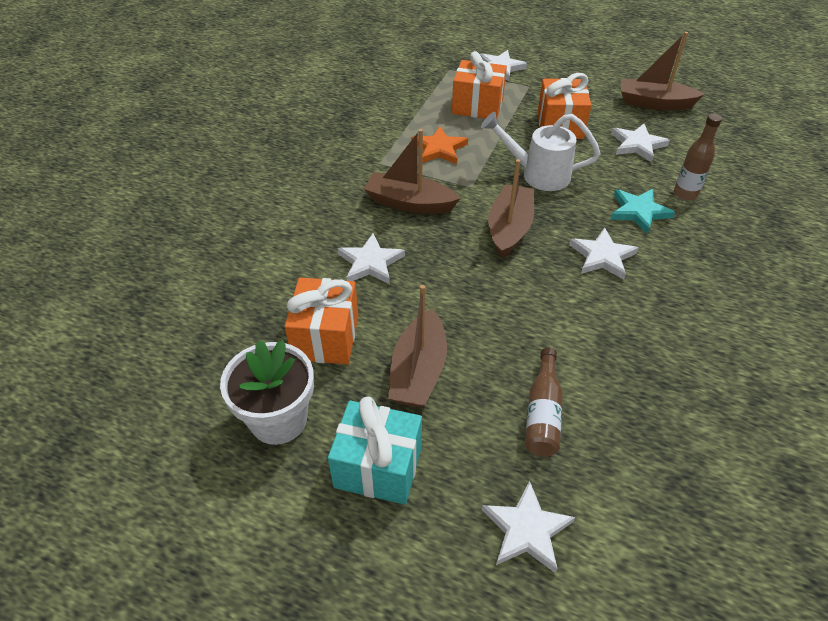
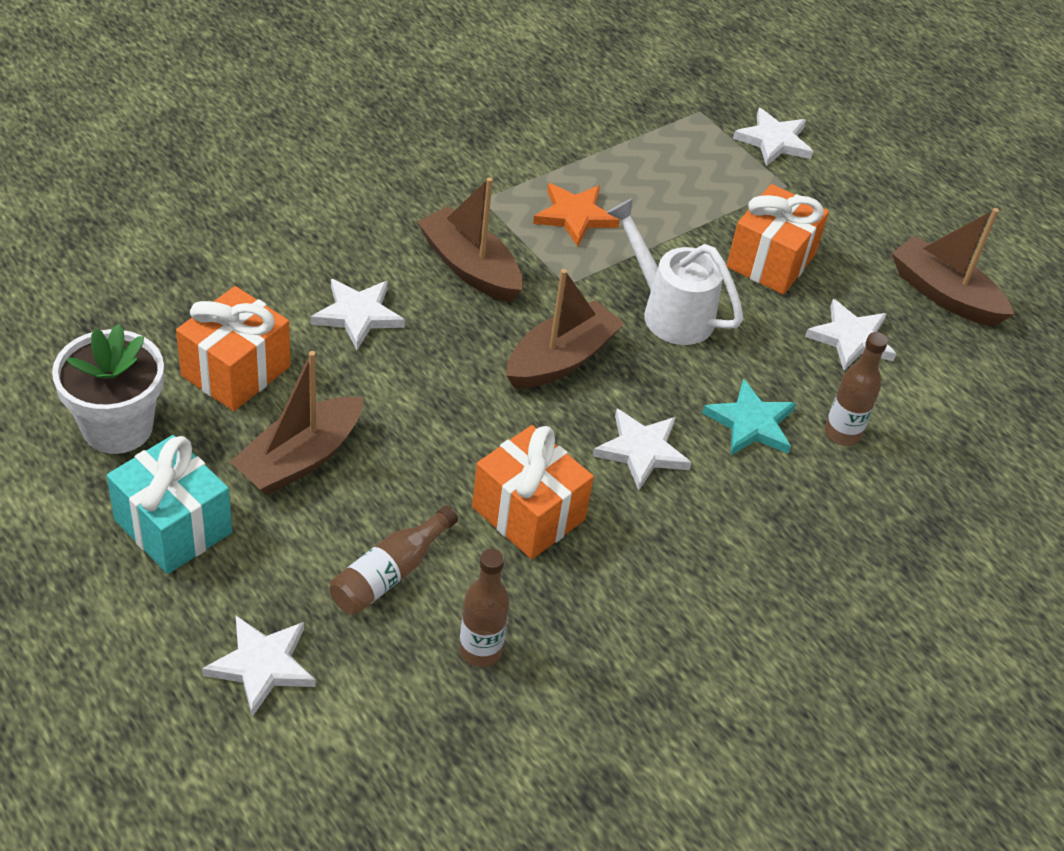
camera: 25 degrees right, 0 degrees up
orange gift [452,51,507,119] -> orange gift moved to [472,425,594,559]
none -> brown bottle [459,549,509,667]

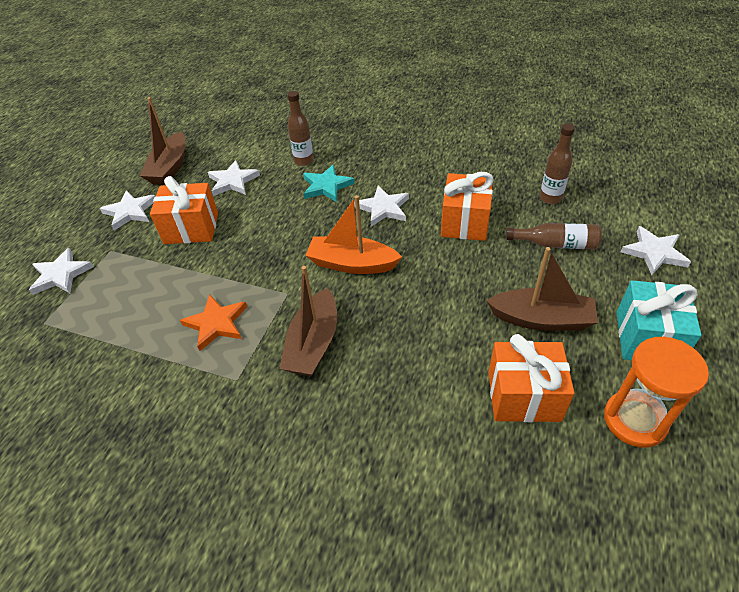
camera: 115 degrees left, 0 degrees up
white flower pot [52,324,164,454] -> orange hourglass [604,337,709,448]
white star [311,279,405,350] -> white star moved to [100,190,156,231]
brown boat [506,269,625,389] -> orange boat [305,195,402,274]
white watering can [607,198,743,345] -> none

